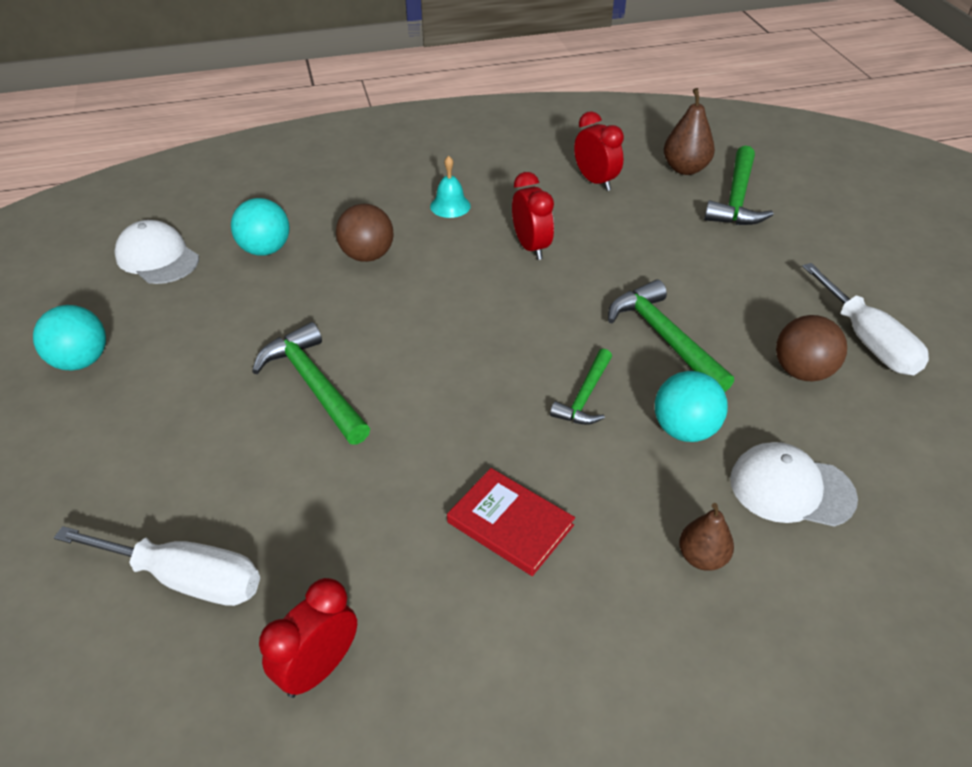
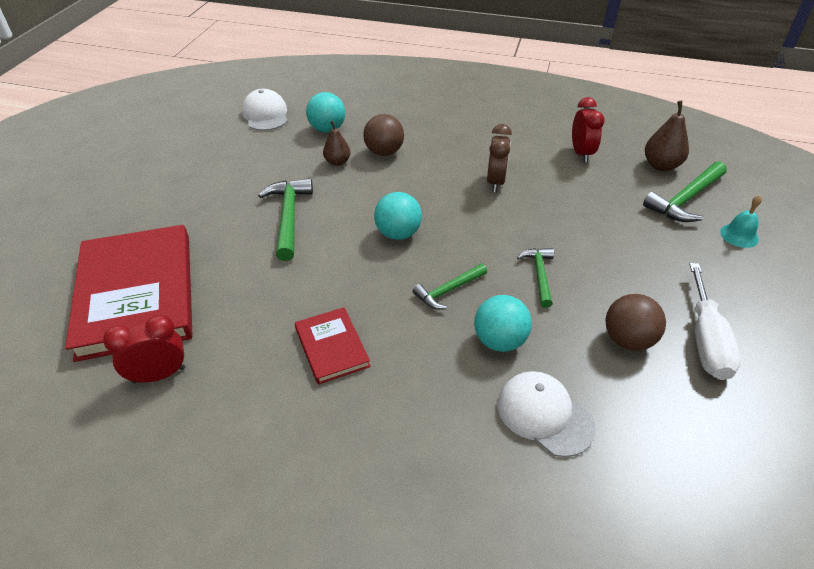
camera: 30 degrees right, 0 degrees up
turquoise ball [33,305,106,370] -> turquoise ball moved to [374,192,422,240]
white screwdriver [54,526,260,606] -> red book [65,225,192,362]
turquoise bell [430,156,471,218] -> turquoise bell moved to [720,195,762,248]
red clock [512,172,554,260] -> brown clock [487,124,512,192]
green hammer [608,279,734,392] -> green hammer [517,248,554,308], size x0.62
brown pear [679,503,734,571] -> brown pear moved to [323,121,350,166]

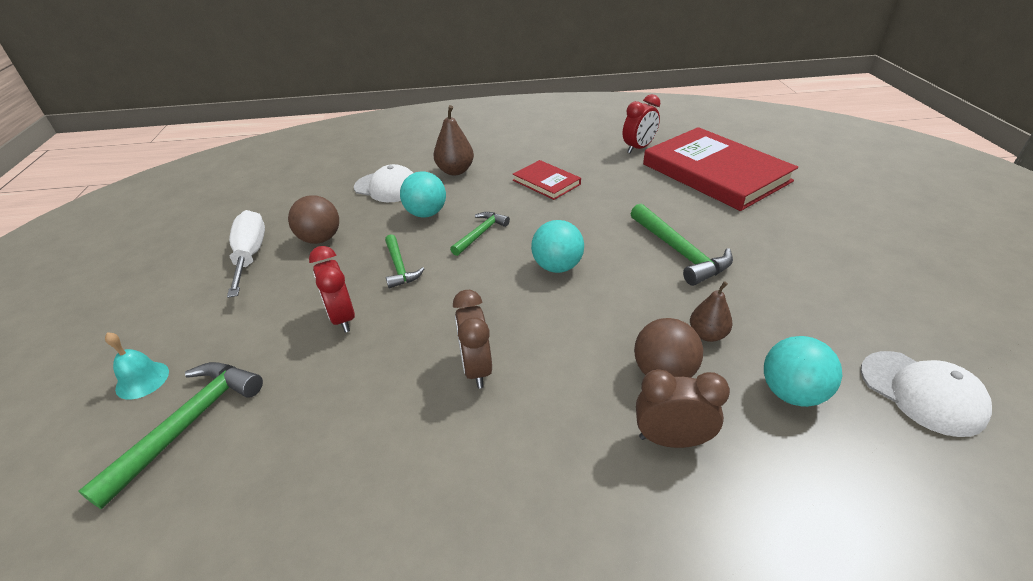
camera: 160 degrees right, 5 degrees down
red clock [572,97,605,162] -> red clock moved to [309,246,355,333]
brown pear [645,101,689,171] -> brown pear moved to [434,105,474,175]
none -> brown clock [636,369,730,448]

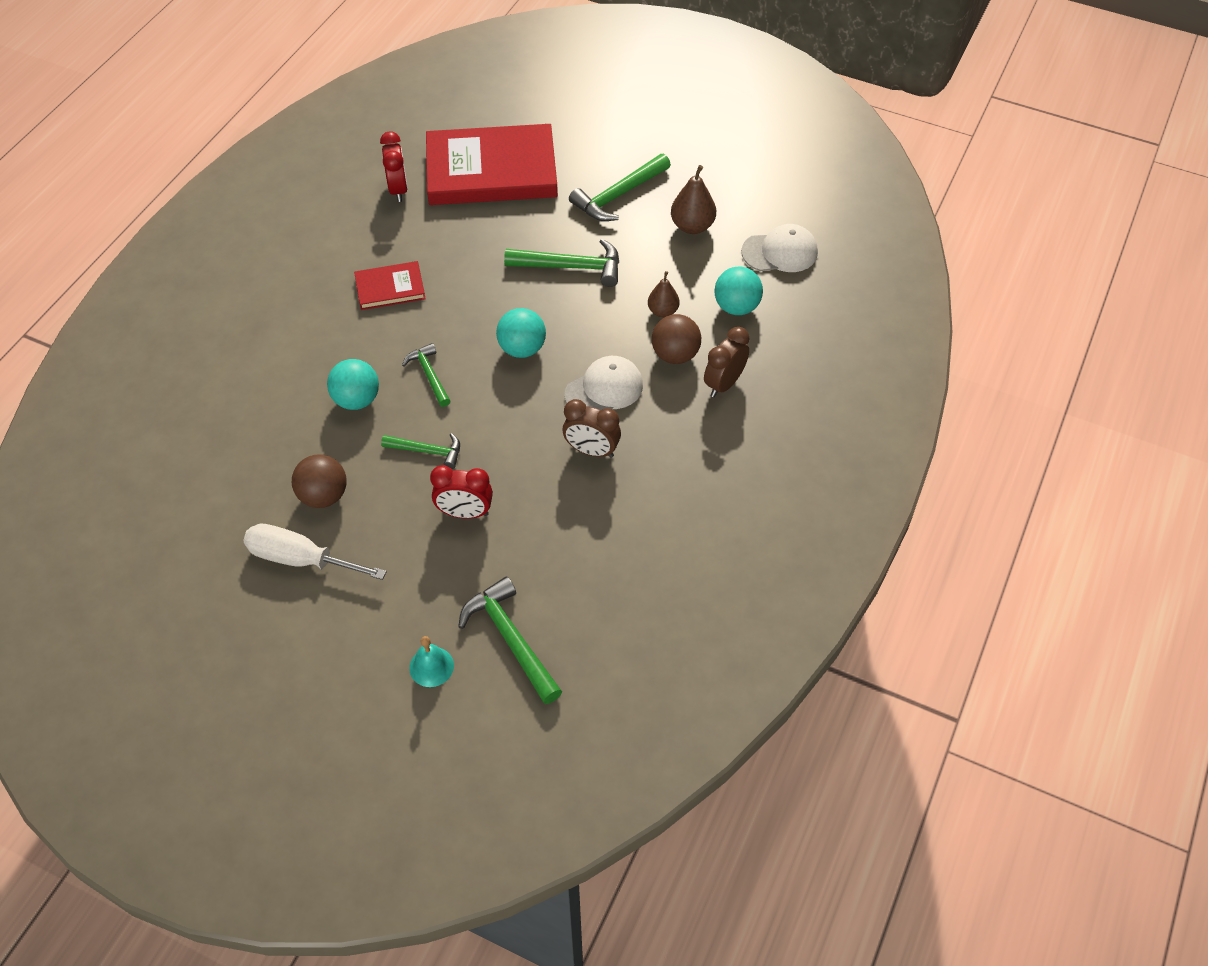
camera: 60 degrees left, 15 degrees up
white cap [354,164,413,202] -> white cap moved to [565,356,643,410]
brown pear [434,105,474,175] -> brown pear moved to [671,165,716,234]
none -> green hammer [569,154,671,221]

